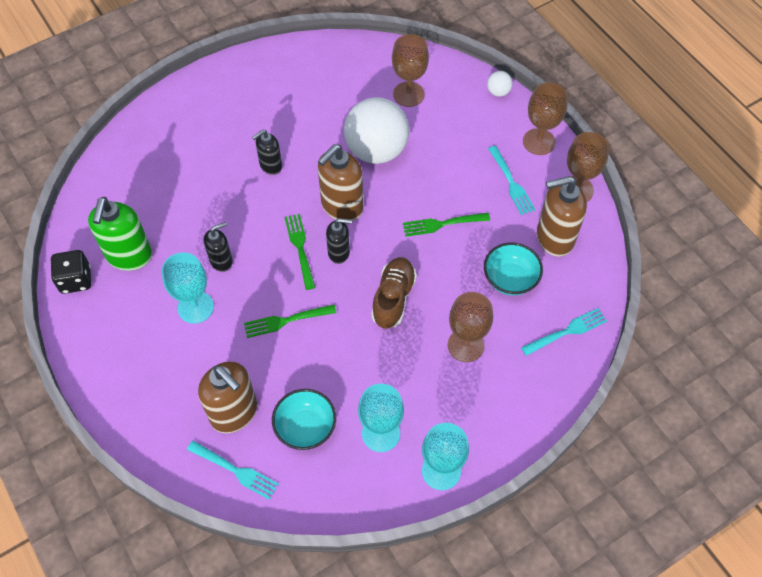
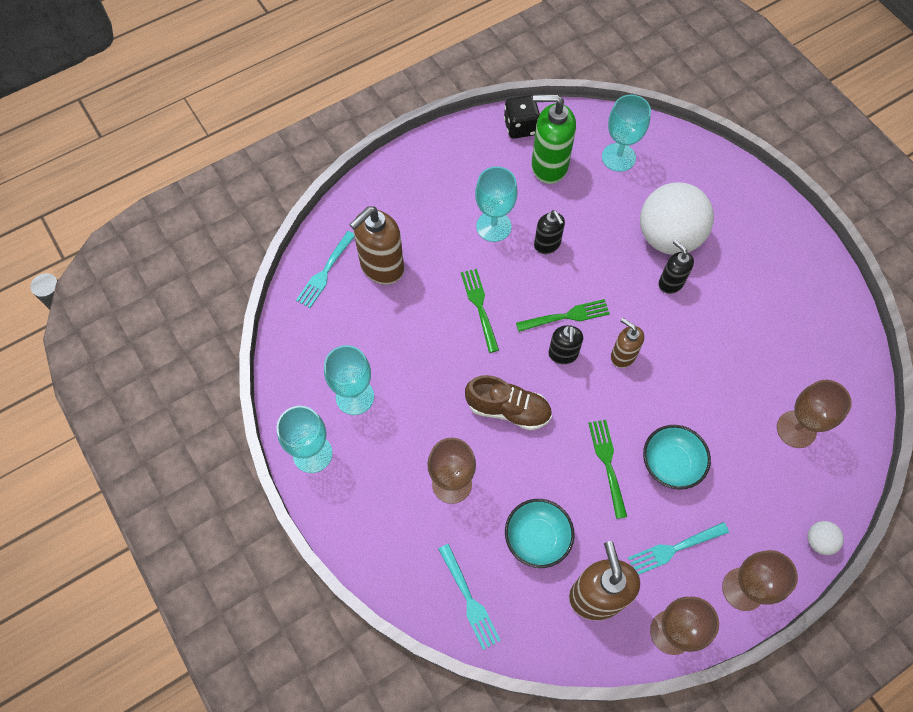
camera: 90 degrees right, 5 degrees up
turquoise bowl [272,389,336,450] -> turquoise bowl moved to [643,425,711,490]
brown soap dispenser [318,144,363,221] -> brown soap dispenser [611,318,644,368], size x0.58
white ball [344,97,409,164] -> white ball moved to [640,182,714,255]
none -> turquoise goblet [602,95,651,172]

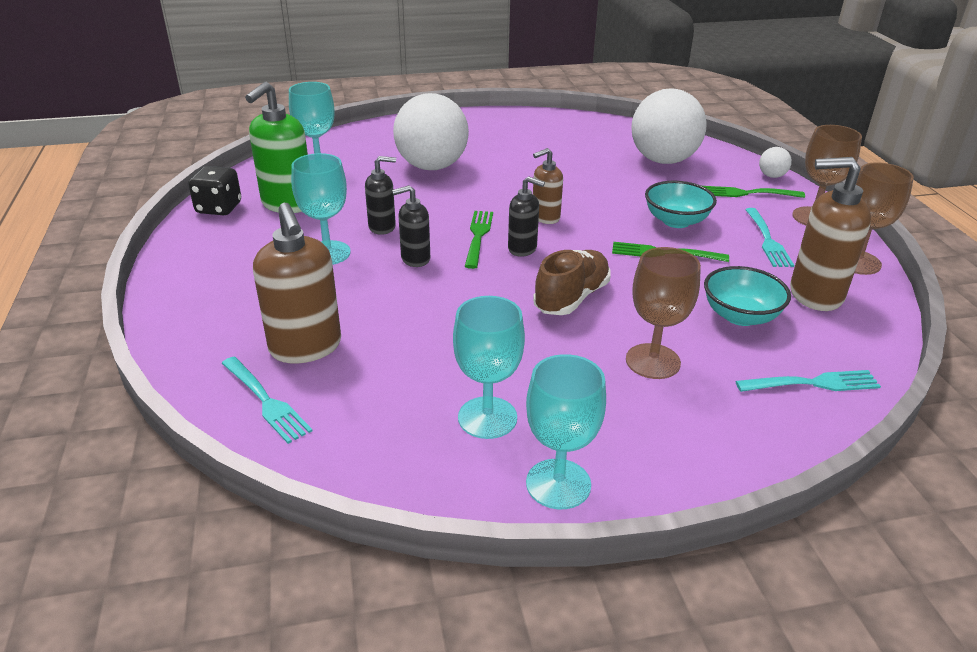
camera: 70 degrees left, 30 degrees down
green fork [461,269,499,353] -> green fork moved to [703,186,805,198]
black soap dispenser [658,240,694,294] -> black soap dispenser moved to [392,185,430,267]
brown goblet [777,380,852,448] -> white ball [631,88,707,164]

